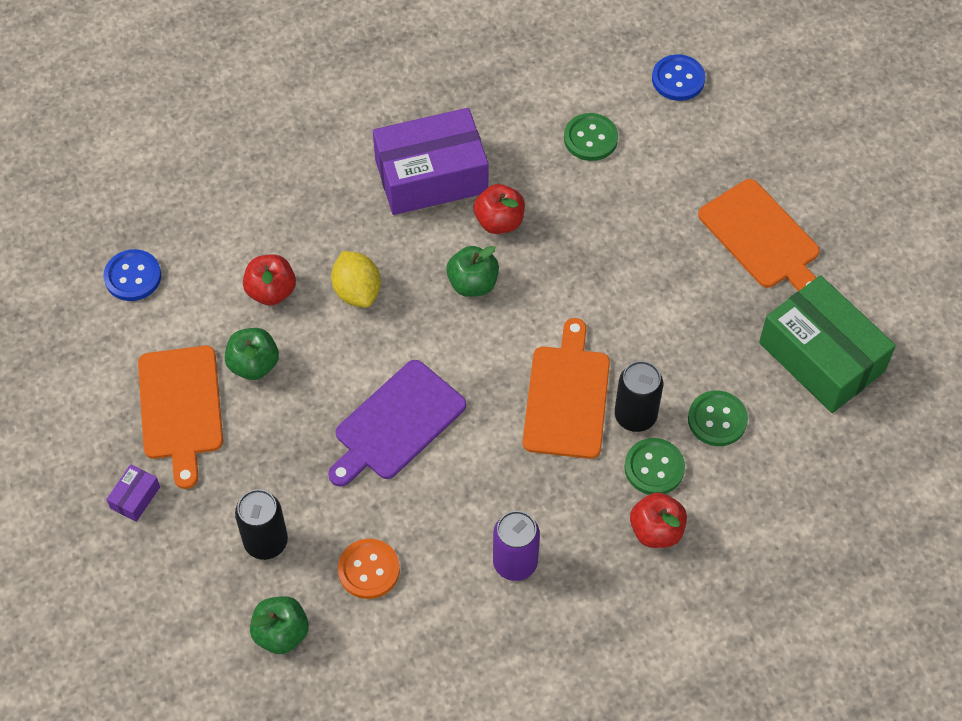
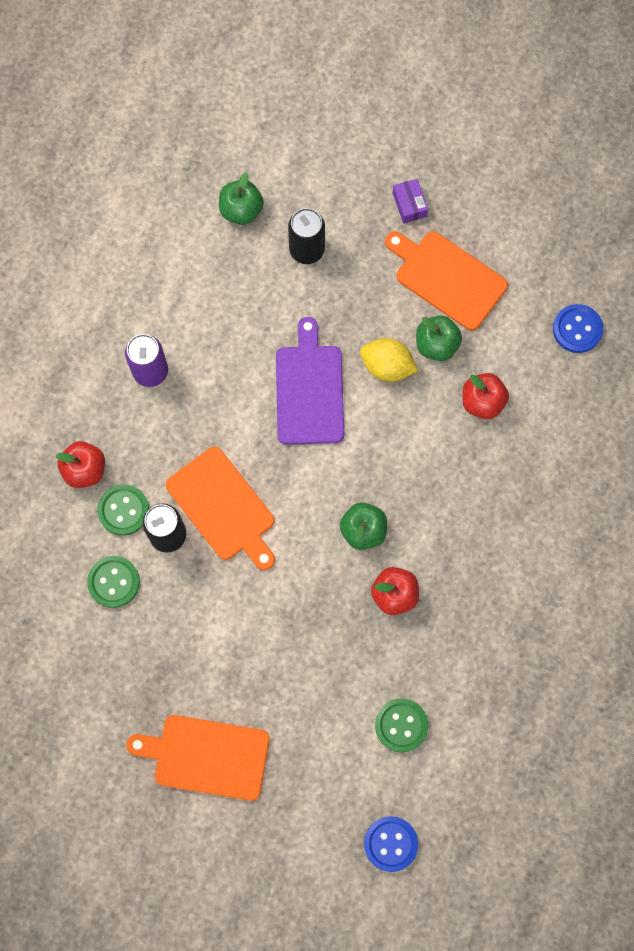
camera: 135 degrees right, 15 degrees up
yellow lemon [331,251,381,308] -> yellow lemon moved to [360,338,418,382]
orange button [338,539,400,599] -> none
purple box [373,108,488,215] -> none
green box [759,275,896,413] -> none

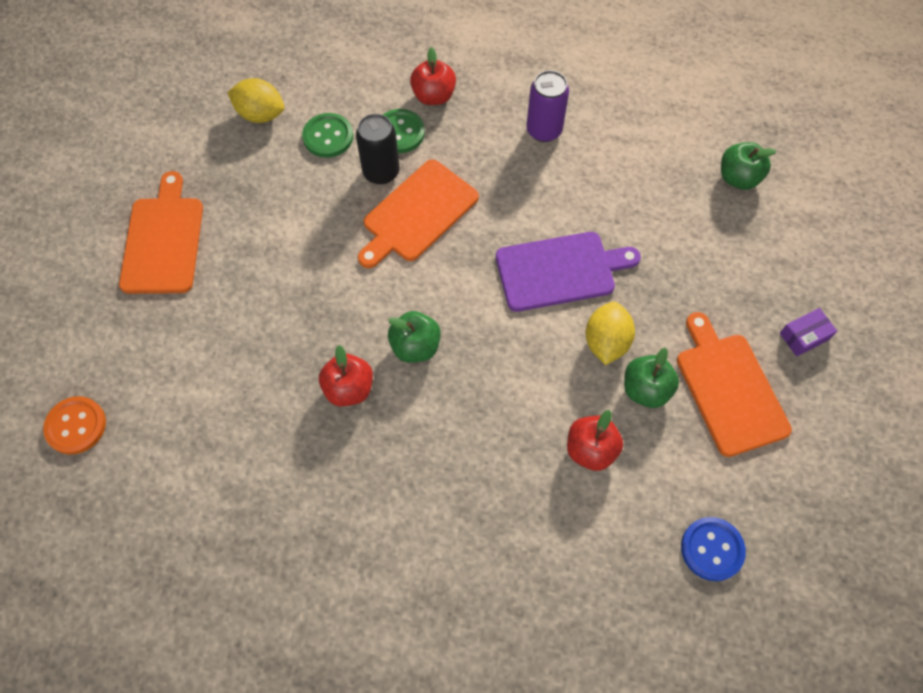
camera: 80 degrees right, 10 degrees down
black can [288,208,325,264] -> none
blue button [364,816,418,872] -> orange button [43,396,106,454]
green button [375,698,428,752] -> none
orange cutting board [385,231,508,331] -> orange cutting board turned 45 degrees counterclockwise [677,312,792,457]
none -> yellow lemon [227,78,285,123]

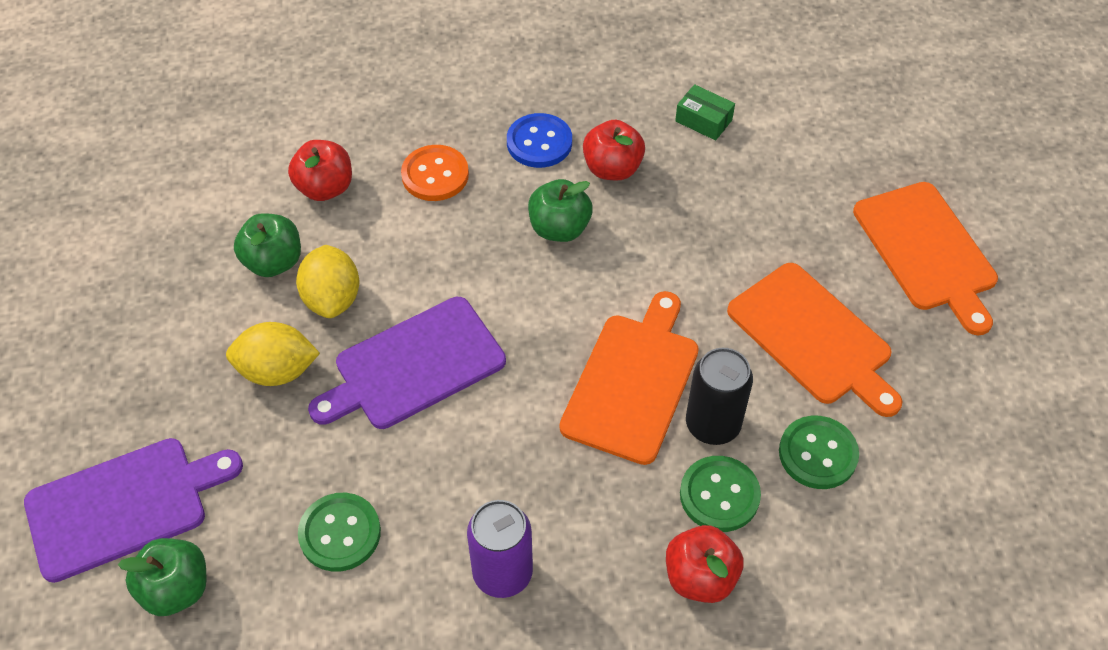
camera: 160 degrees right, 10 degrees down
orange button [43,396,106,454] -> orange button moved to [401,145,469,201]
yellow lemon [227,78,285,123] -> yellow lemon moved to [226,322,320,386]
orange cutting board [677,312,792,457] -> orange cutting board moved to [727,263,903,417]
blue button [681,517,746,581] -> blue button moved to [507,113,572,168]
purple box [780,308,837,356] -> none
none -> purple cutting board [24,438,243,583]
none -> green button [298,493,381,572]
none -> green box [675,84,735,140]

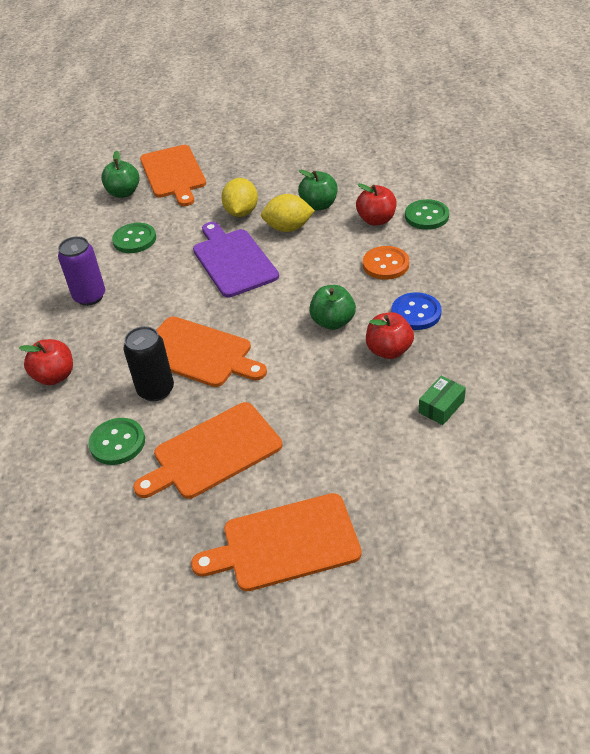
camera: 100 degrees right, 10 degrees down
purple cutting board [24,438,243,583] -> orange cutting board [140,145,206,206]
green button [680,456,761,532] -> green button moved to [405,199,449,230]

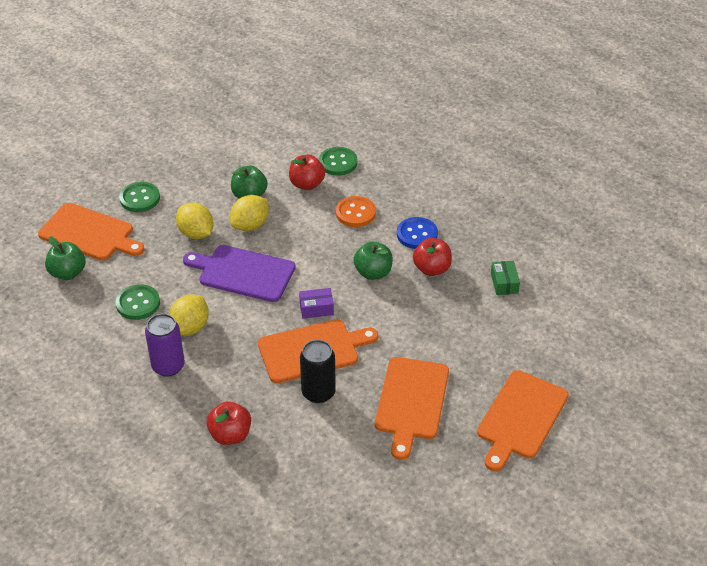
camera: 50 degrees left, 0 degrees up
green button [88,418,145,465] -> green button moved to [119,182,160,212]
none -> yellow lemon [169,294,209,336]
none -> purple box [299,288,334,319]

